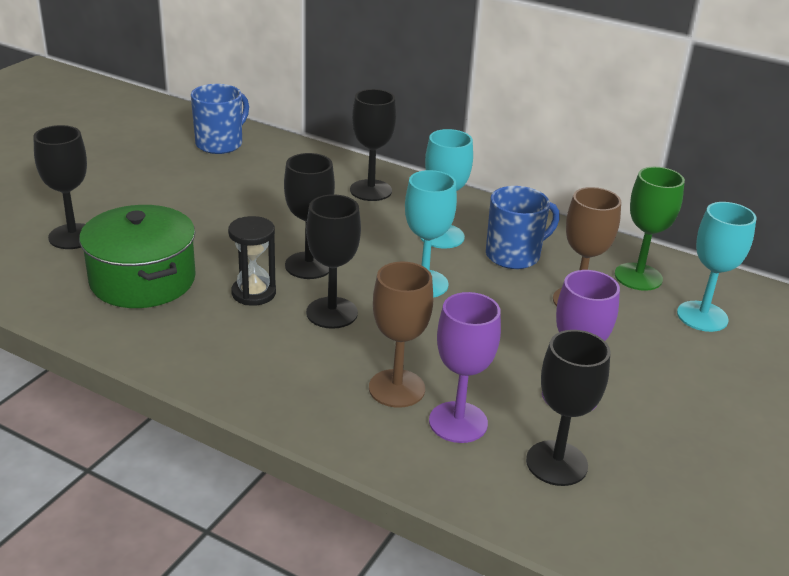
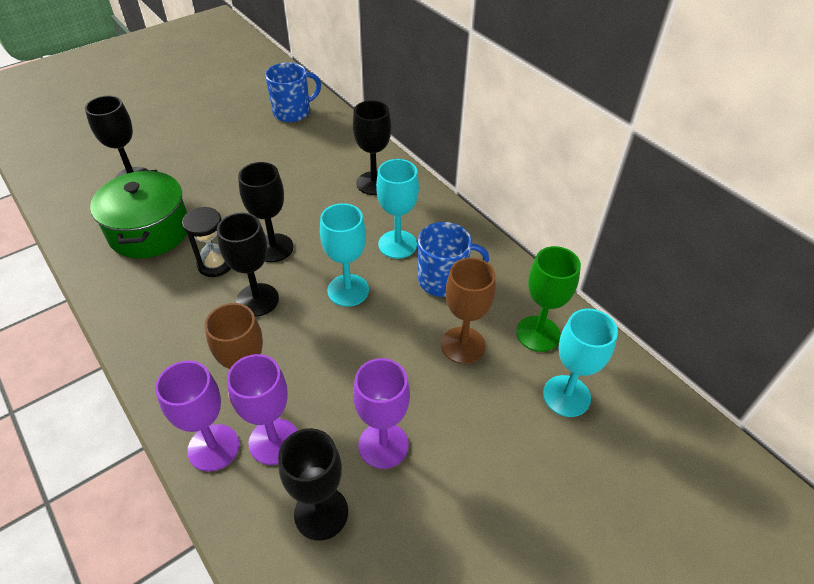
camera: 25 degrees right, 15 degrees up
none -> purple goblet [155,360,239,472]

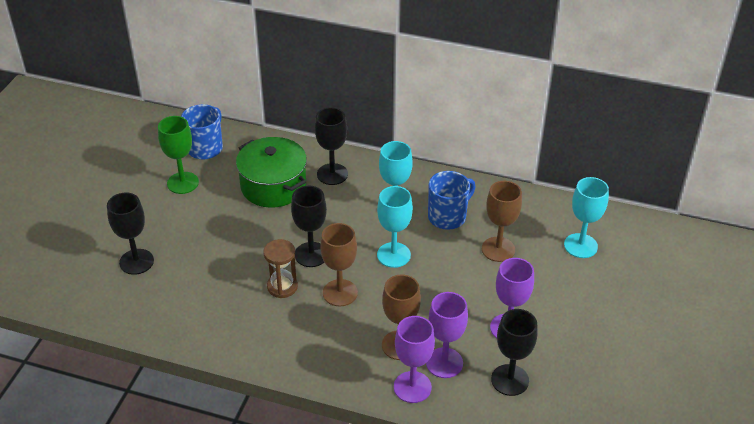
camera: 35 degrees left, 5 degrees down
green pot [90,170,187,258] -> green pot moved to [236,137,307,208]
black hourglass [182,207,231,277] -> brown hourglass [263,239,298,298]
black goblet [217,213,279,317] -> brown goblet [320,223,358,306]
green goblet [516,246,581,352] -> green goblet moved to [158,116,199,194]

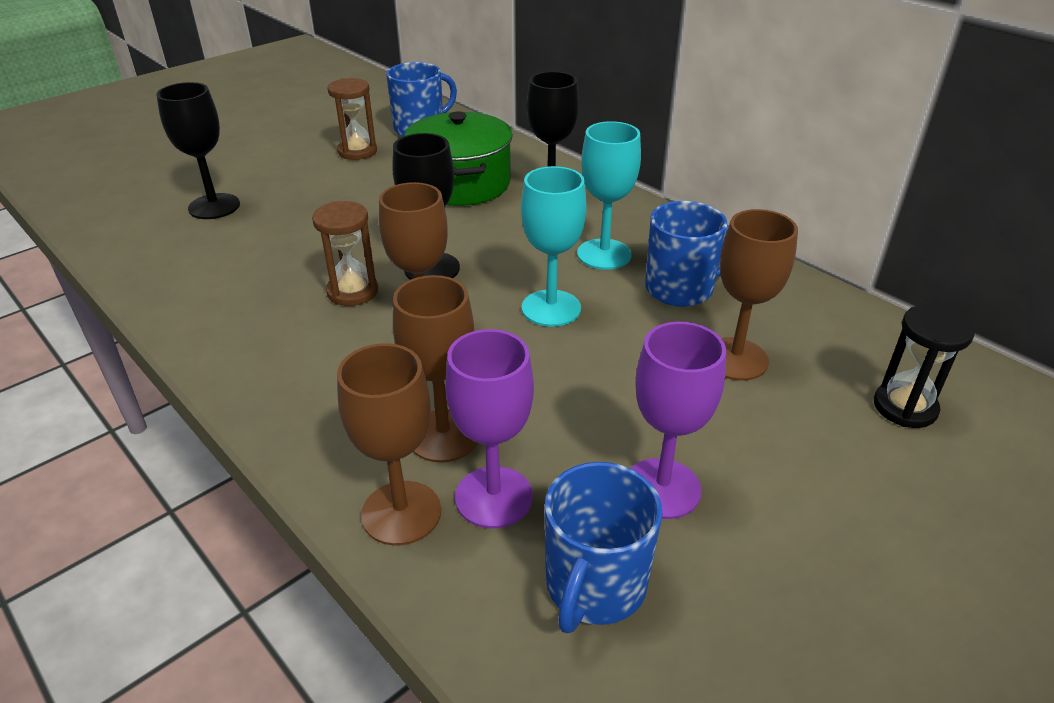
camera: 30 degrees right, 5 degrees down
green goblet [158,116,199,194] -> brown hourglass [327,78,377,160]
purple goblet [394,316,435,403] -> brown goblet [337,343,441,546]
black goblet [491,309,538,396] -> blue mug [545,462,662,633]
turquoise goblet [564,177,609,258] -> black hourglass [874,305,975,428]

